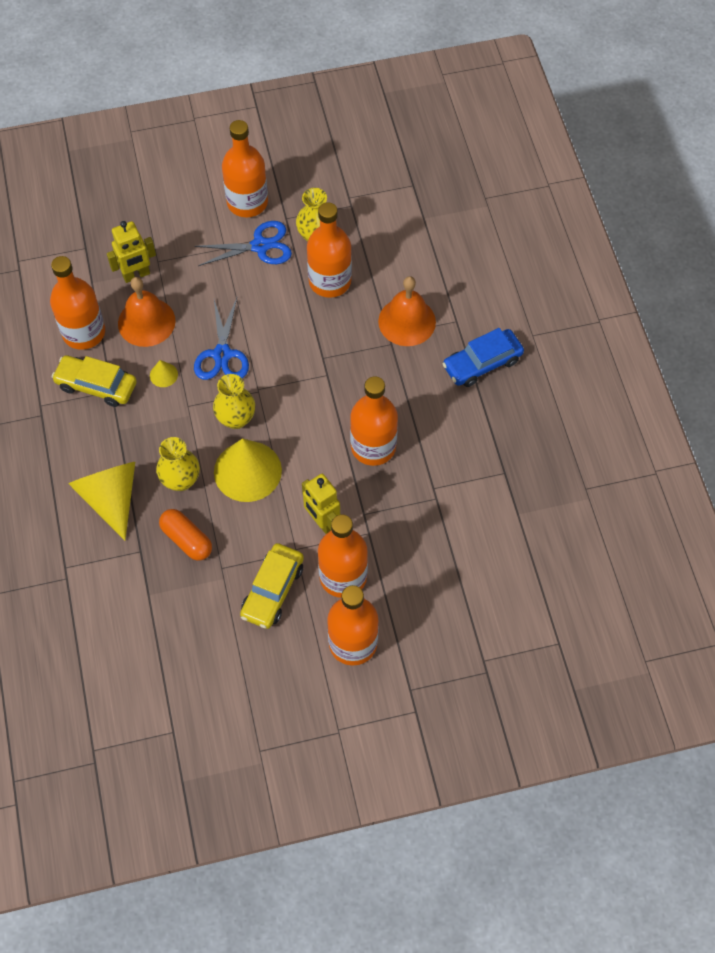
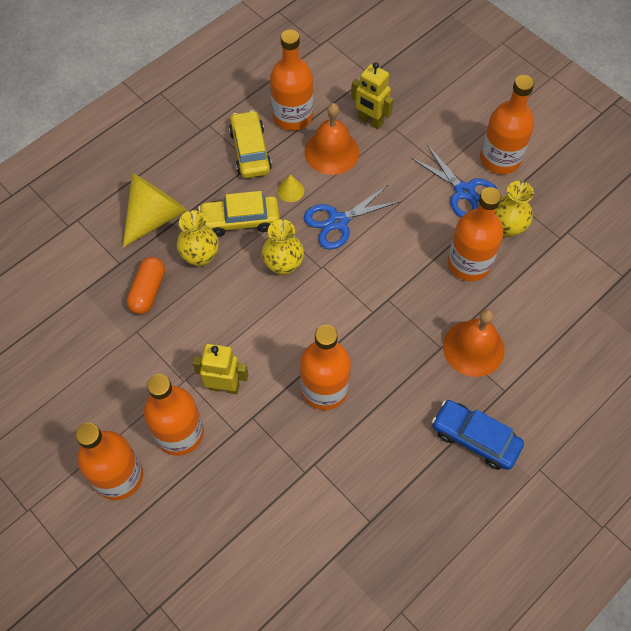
camera: 60 degrees right, 0 degrees up
yellow cone [214,438,282,502] -> none
yellow car [240,543,304,629] -> yellow car moved to [198,191,280,237]
yellow robot [302,474,340,534] -> yellow robot turned 75 degrees clockwise [193,344,248,394]

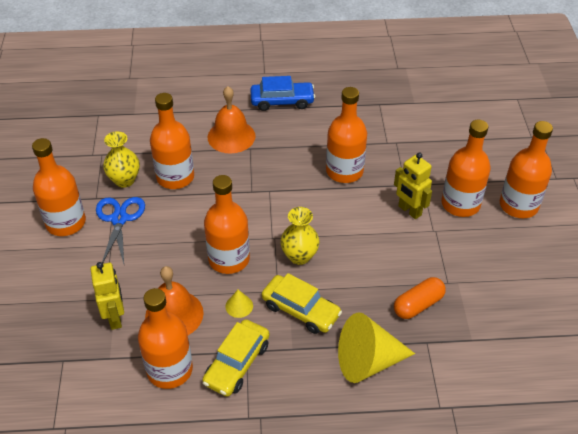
camera: 140 degrees left, 15 degrees down
yellow vase [177,210,219,267] -> none
blue scissors [304,185,401,249] -> orange bottle [204,175,250,274]
blue car [432,400,524,470] -> blue car turned 75 degrees counterclockwise [250,76,315,111]

